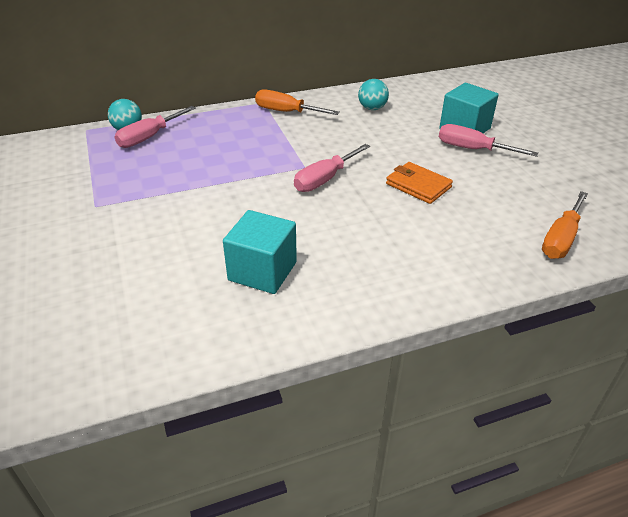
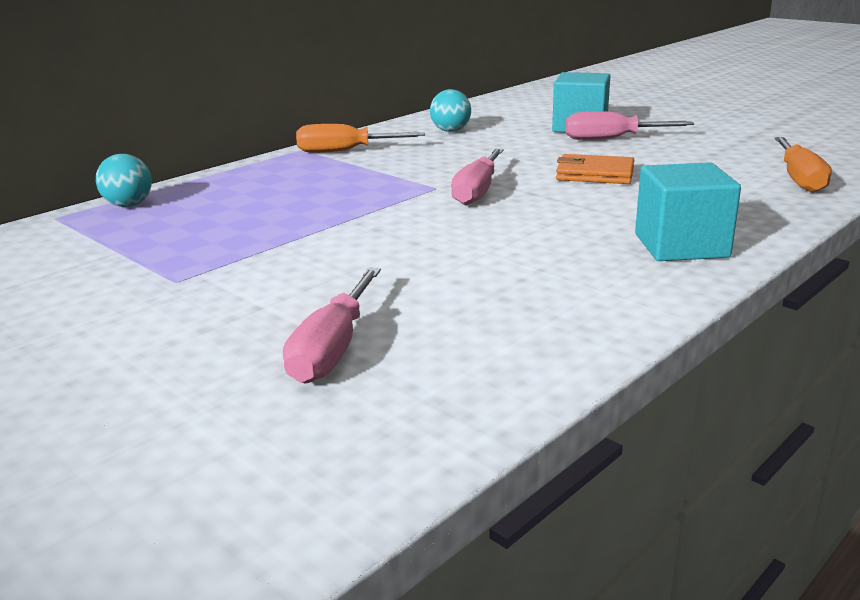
camera: 25 degrees left, 15 degrees down
pink screwdriver [114,106,196,148] -> pink screwdriver moved to [283,267,381,384]
turquoise cube [223,210,297,294] -> turquoise cube moved to [635,162,741,261]

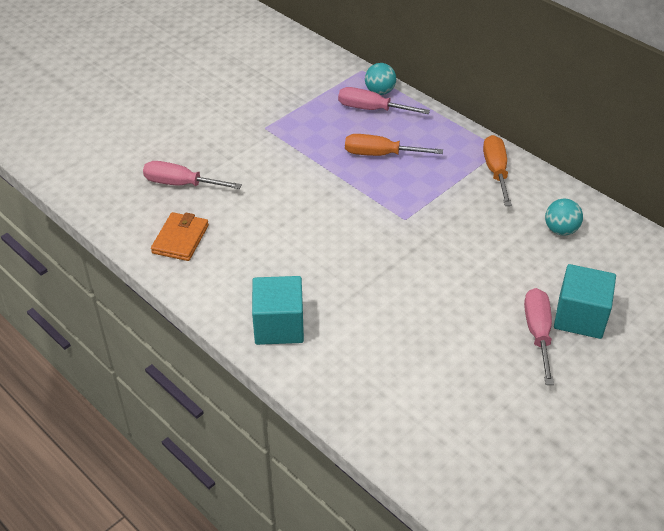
camera: 90 degrees right, 20 degrees up
pink screwdriver [451,148,504,206] -> pink screwdriver moved to [338,87,430,114]
orange wallet [556,154,634,184] -> orange wallet moved to [151,212,209,261]
orange screwdriver [774,137,832,193] -> orange screwdriver moved to [345,134,443,156]

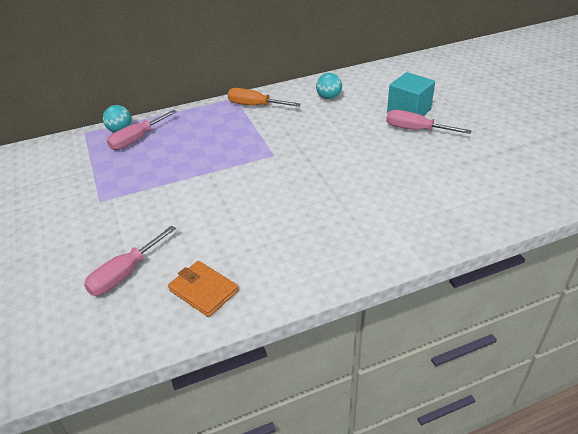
camera: 65 degrees left, 5 degrees down
turquoise cube [252,276,304,345] -> none
orange screwdriver [345,134,443,156] -> none

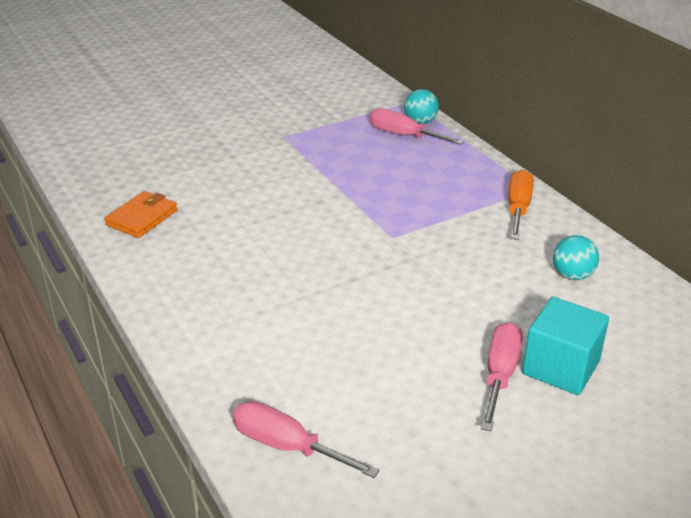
camera: 80 degrees right, 5 degrees down
pink screwdriver [84,226,176,296] -> pink screwdriver moved to [233,401,380,478]

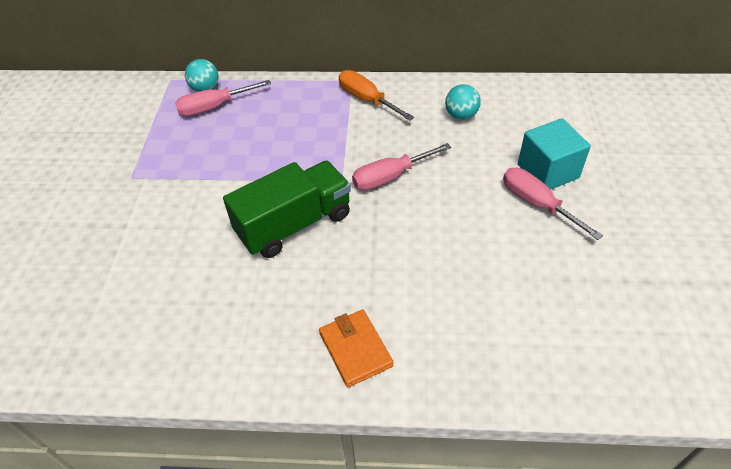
camera: 55 degrees left, 15 degrees up
orange wallet [104,191,178,238] -> orange wallet moved to [319,310,393,387]
pink screwdriver [233,401,380,478] -> pink screwdriver moved to [352,143,451,190]
none -> green truck [223,161,351,258]

